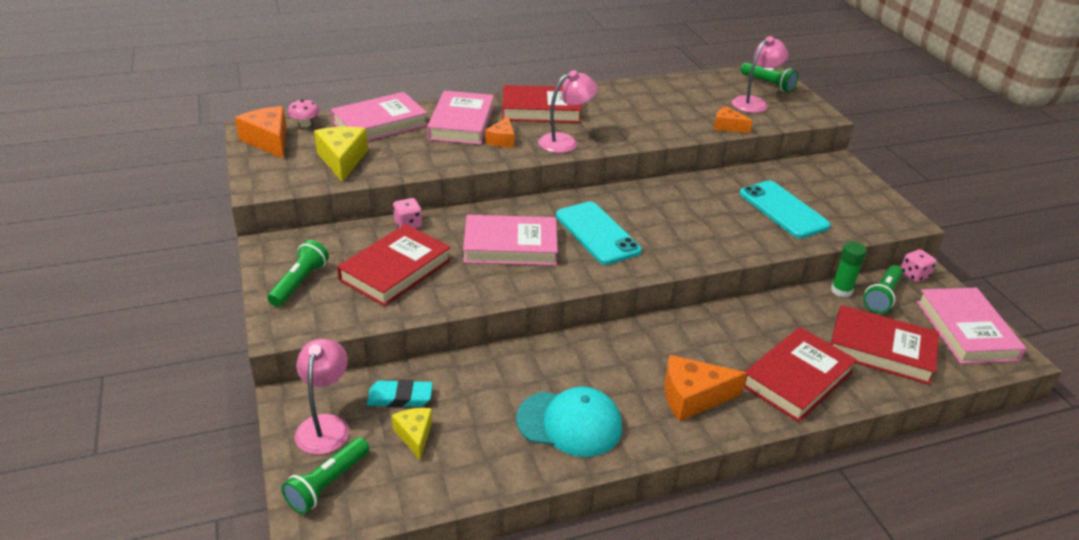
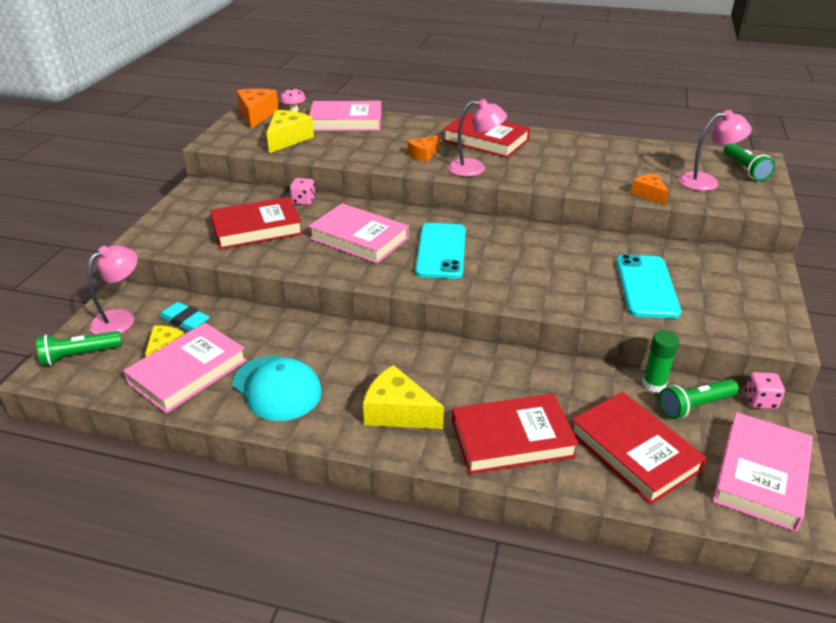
camera: 35 degrees right, 0 degrees up
green flashlight [268,240,329,307] -> none
pink book [427,91,494,145] -> pink book moved to [123,323,247,413]
orange cheese [664,355,747,421] -> yellow cheese [363,365,444,429]

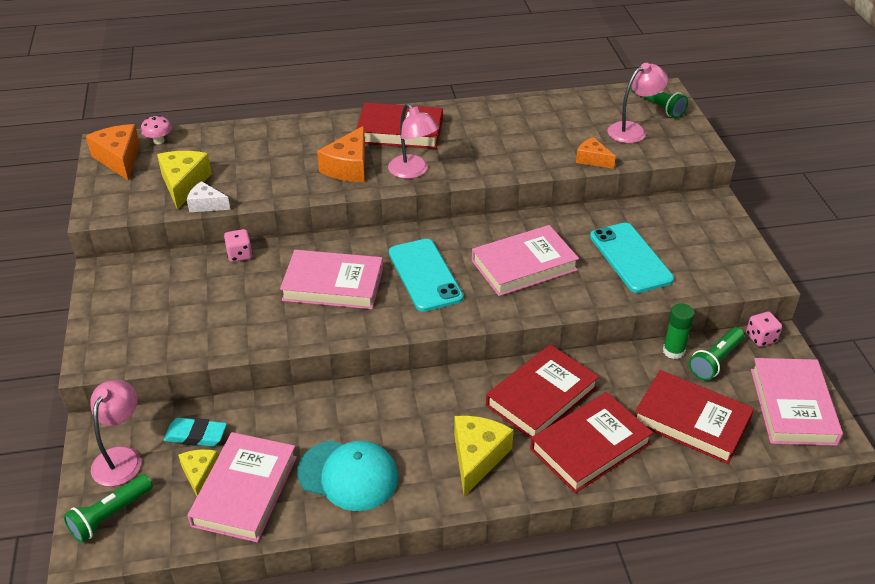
camera: 25 degrees left, 5 degrees up
red book [210,197,303,249] -> red book moved to [486,344,599,439]
pink book [309,101,381,131] -> pink book moved to [472,225,579,296]
yellow cheese [363,365,444,429] -> yellow cheese turned 105 degrees clockwise [454,416,514,497]
orange cheese [407,135,440,162] -> orange cheese [317,126,365,182], size x1.62
pink lamp [448,99,507,177] -> pink lamp turned 75 degrees clockwise [388,103,439,179]
none -> white cheese [187,181,230,212]

